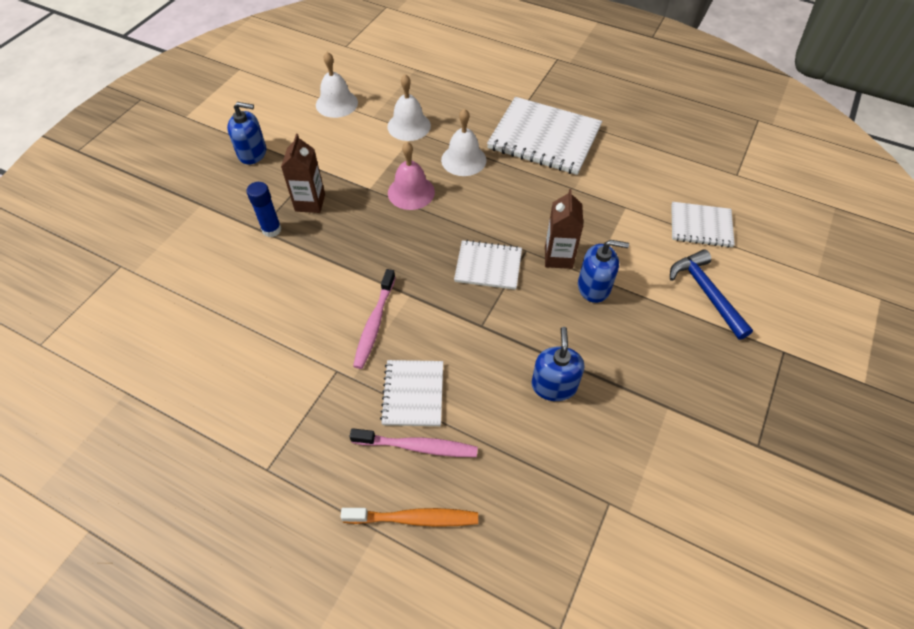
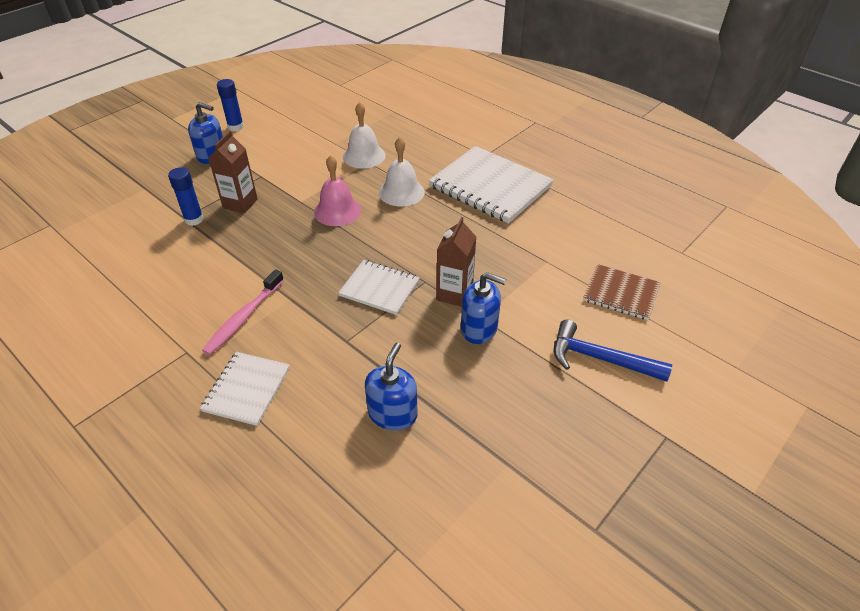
camera: 15 degrees right, 10 degrees down
white bell [316,52,358,118] -> none
orange toothbrush [341,508,478,527] -> none
pink toothbrush [349,428,478,457] -> none
blue hammer [670,249,753,340] -> blue hammer turned 60 degrees counterclockwise [554,320,672,382]
white notebook [671,202,735,248] -> brown notebook [583,264,660,320]
none -> blue glue stick [217,79,244,131]

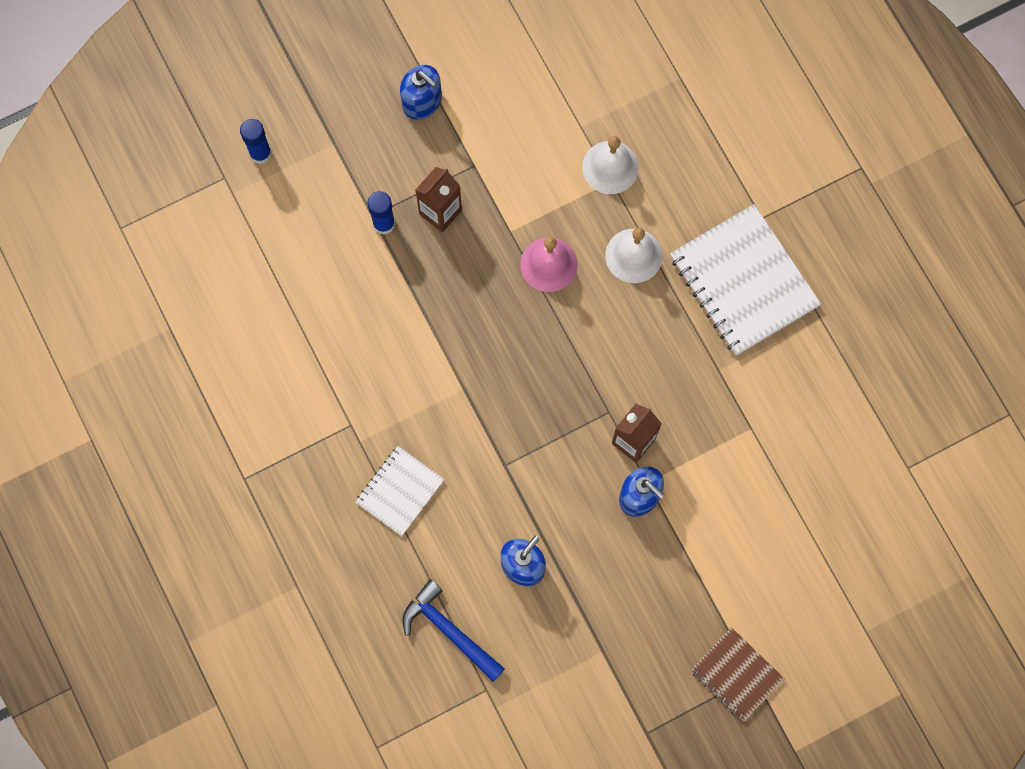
camera: 20 degrees right, 30 degrees up
pink toothbrush [202,269,284,355] -> none
blue glue stick [217,79,244,131] -> blue glue stick moved to [240,119,272,164]
white notebook [338,260,420,315] -> none
blue hammer [554,320,672,382] -> blue hammer moved to [402,579,505,682]
brown notebook [583,264,660,320] -> brown notebook moved to [691,627,785,722]

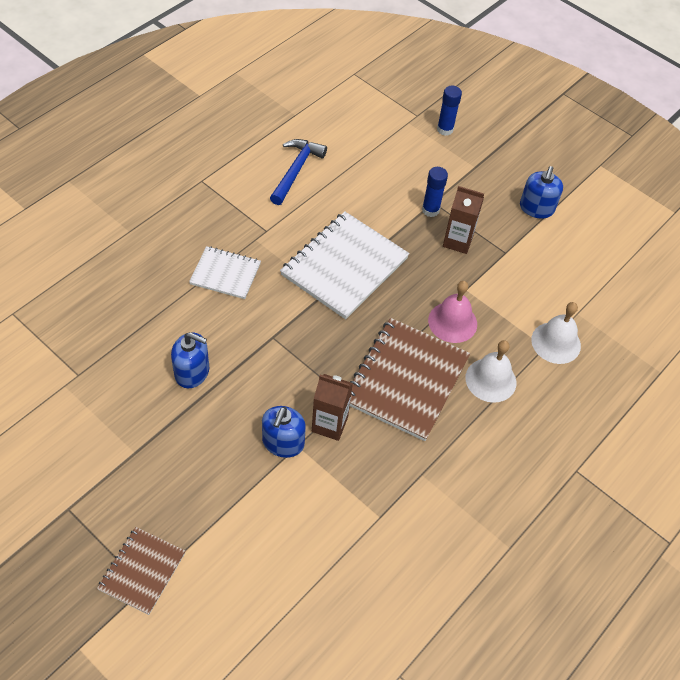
camera: 65 degrees right, 20 degrees down
blue hammer [402,579,505,682] -> blue hammer moved to [270,139,327,205]
white notebook [670,204,821,356] -> white notebook moved to [280,211,409,319]
none -> brown notebook [350,318,470,441]

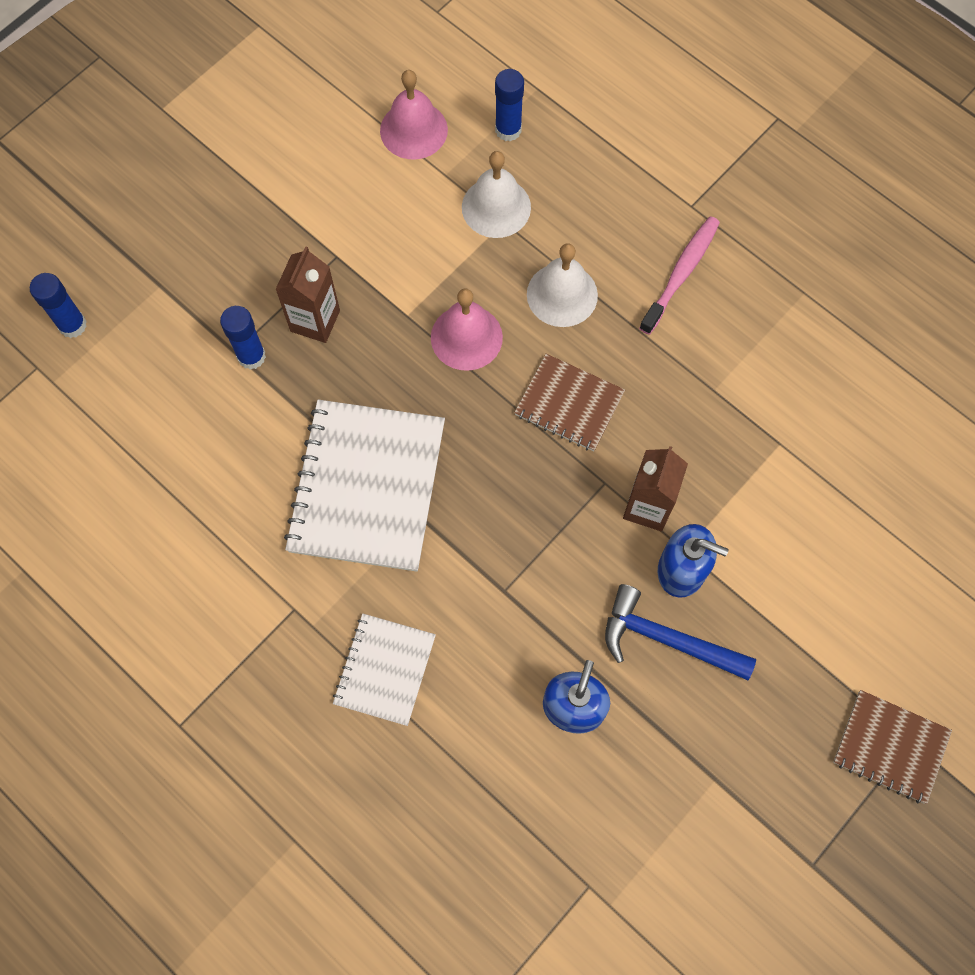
camera: 85 degrees left, 15 degrees up
blue hammer [270,139,327,205] -> blue hammer moved to [605,584,756,680]
white notebook [280,211,409,319] -> white notebook turned 60 degrees clockwise [284,400,445,572]
brown notebook [350,318,470,441] -> brown notebook [514,354,625,452], size x0.56
blue soap dispenser [520,166,563,219] -> none
none -> pink bell [380,70,448,159]
none -> blue glue stick [495,69,524,142]
none -> pink toothbrush [639,216,720,334]

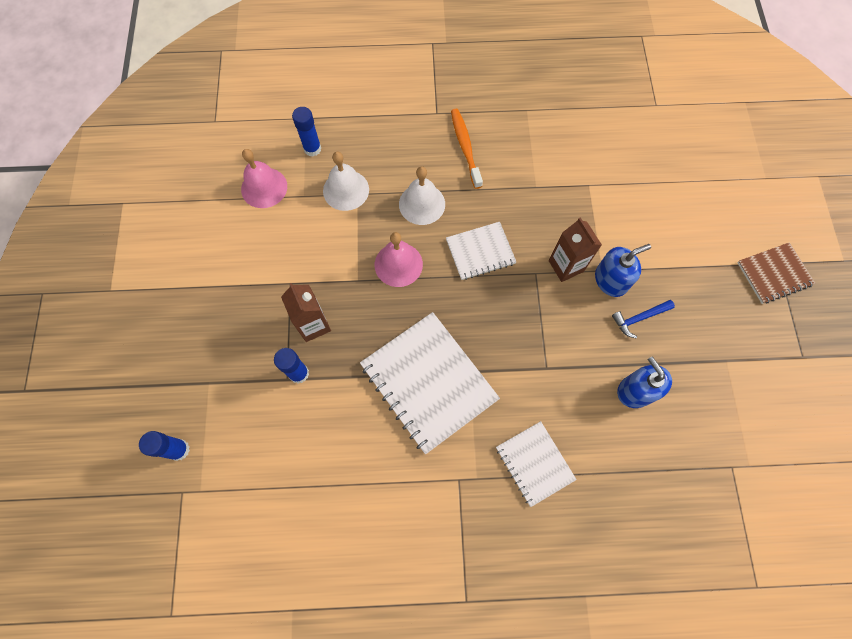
camera: 45 degrees left, 0 degrees up
brown notebook [514,354,625,452] -> white notebook [446,222,516,280]
blue hammer [605,584,756,680] -> blue hammer [612,300,675,338], size x0.63
pink toothbrush [639,216,720,334] -> orange toothbrush [451,109,483,189]

